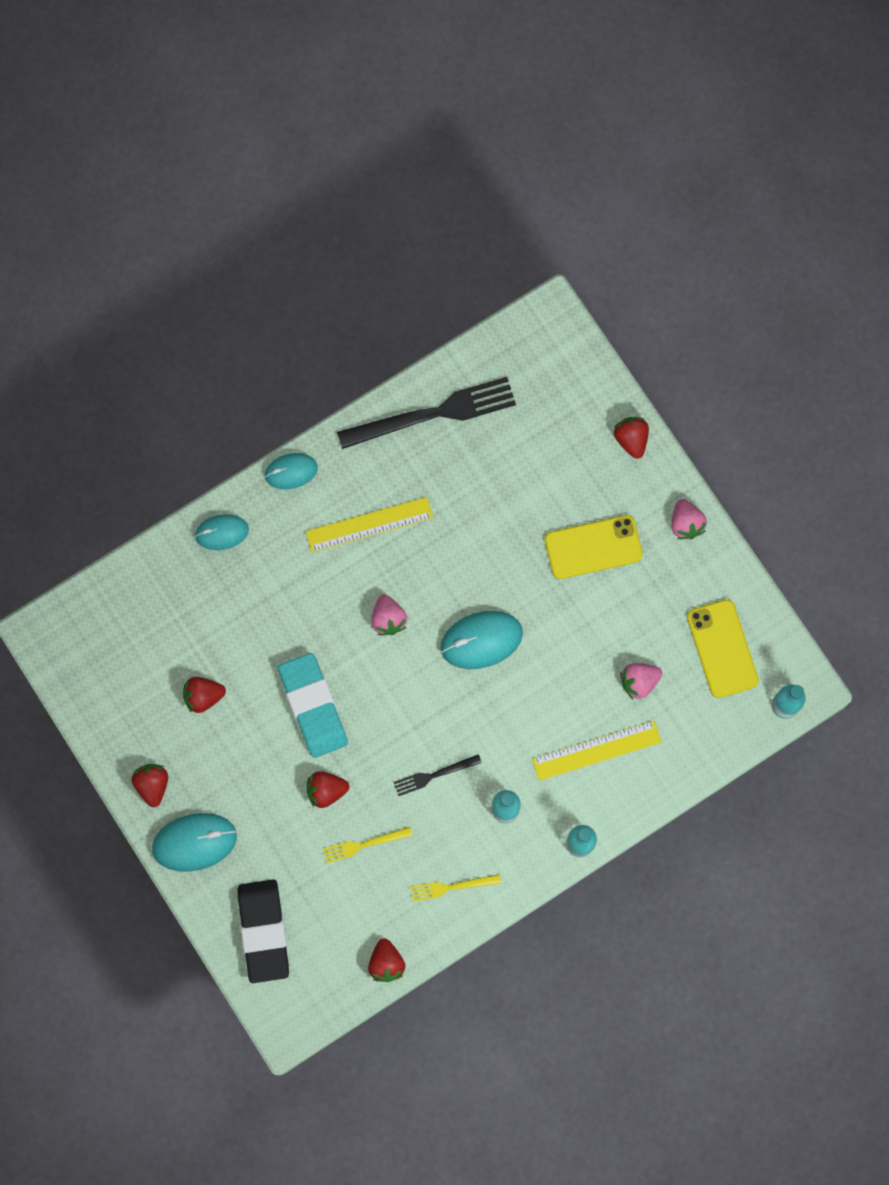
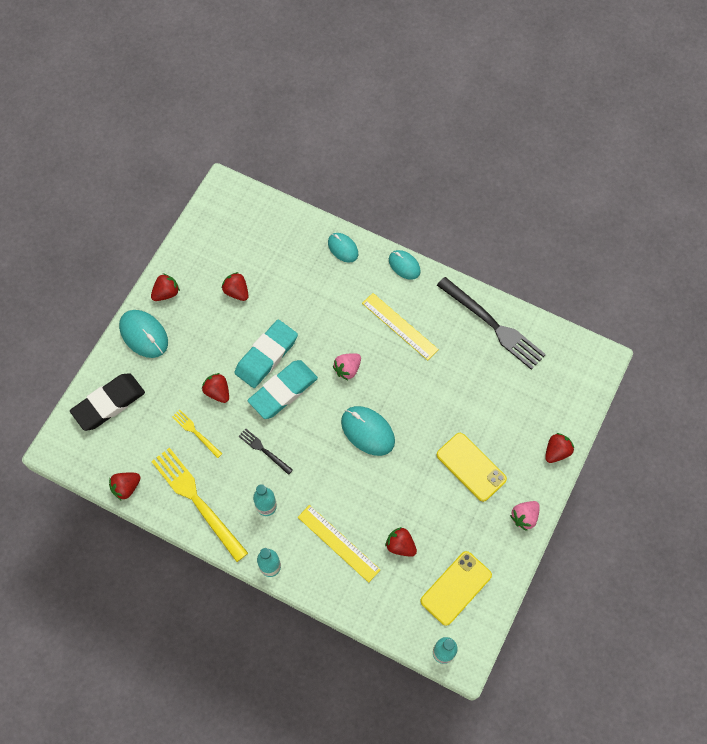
camera: 60 degrees right, 10 degrees down
yellow fork [410,874,501,902] -> yellow fork [151,448,248,562], size x2.06
pink strawberry [620,663,662,699] -> red strawberry [385,527,417,557]
none -> turquoise eraser [248,360,318,419]

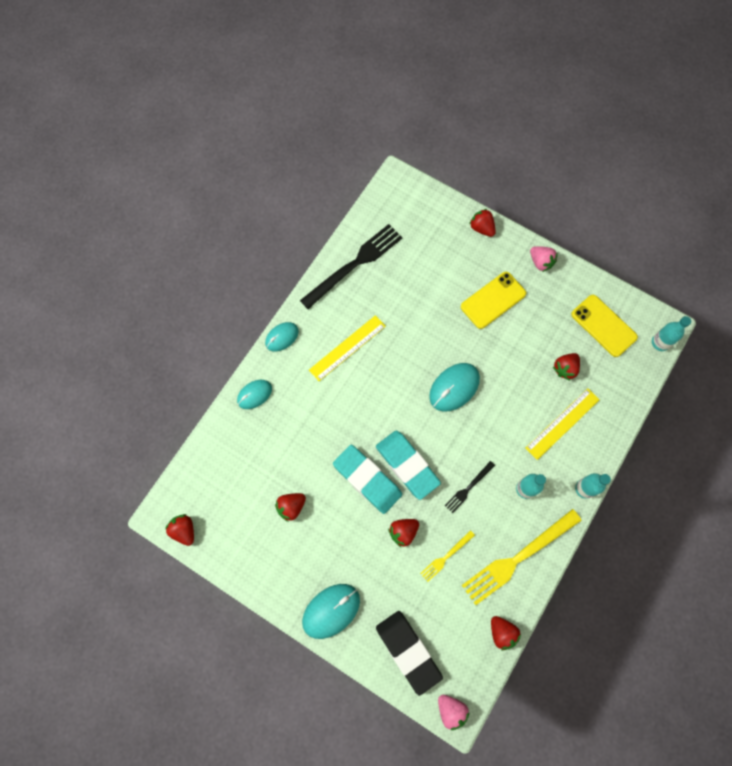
camera: 85 degrees left, 5 degrees up
red strawberry [151,273,180,301] -> red strawberry moved to [165,514,194,546]
pink strawberry [333,353,361,380] -> pink strawberry moved to [438,695,469,730]

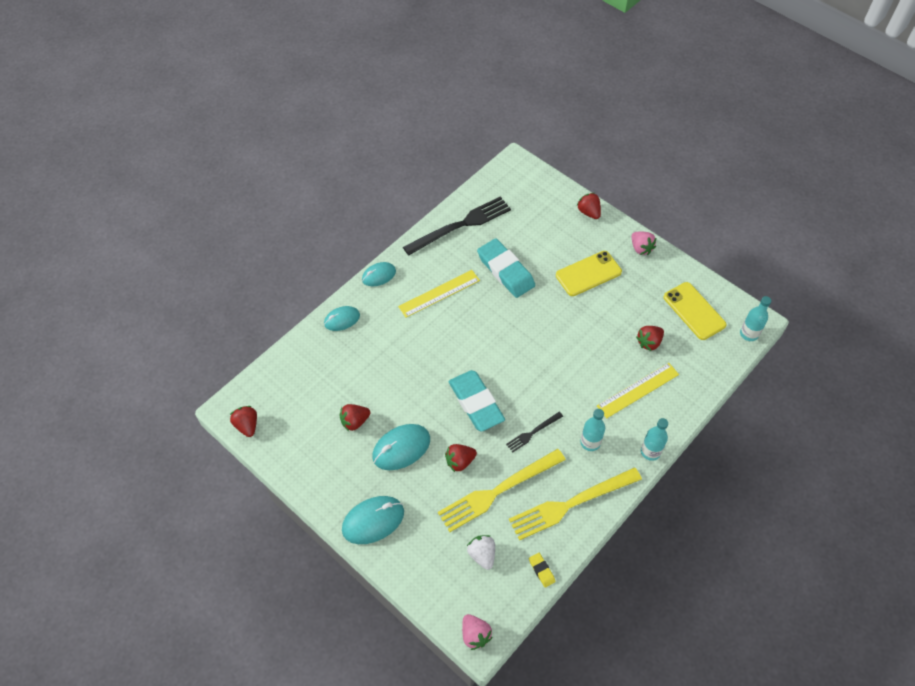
camera: 10 degrees right, 15 degrees down
turquoise eraser [333,445,402,514] -> turquoise eraser moved to [477,238,535,298]
black eraser [376,611,443,696] -> none
yellow fork [420,530,475,582] -> yellow fork [438,449,566,532], size x2.06
turquoise mouse [429,363,480,412] -> turquoise mouse moved to [372,424,430,470]
red strawberry [491,616,521,650] -> yellow eraser [529,553,555,588]
none -> white strawberry [467,535,495,570]

